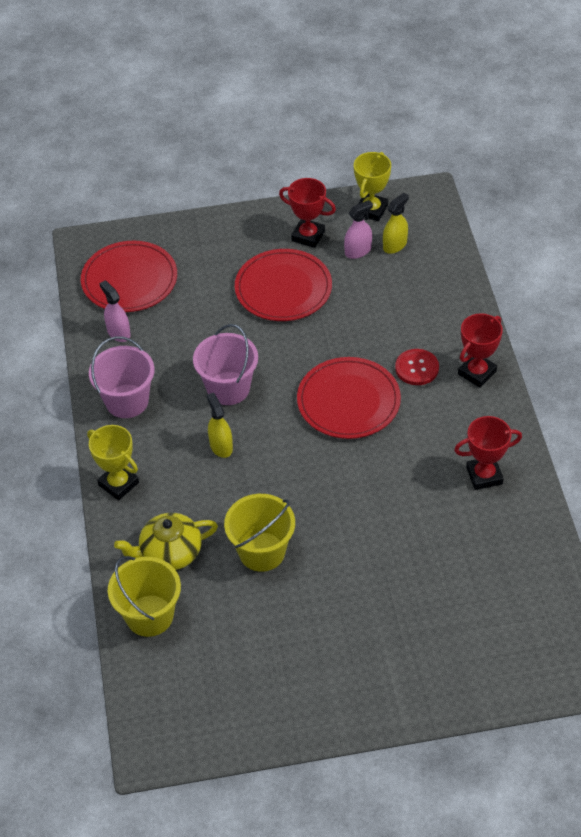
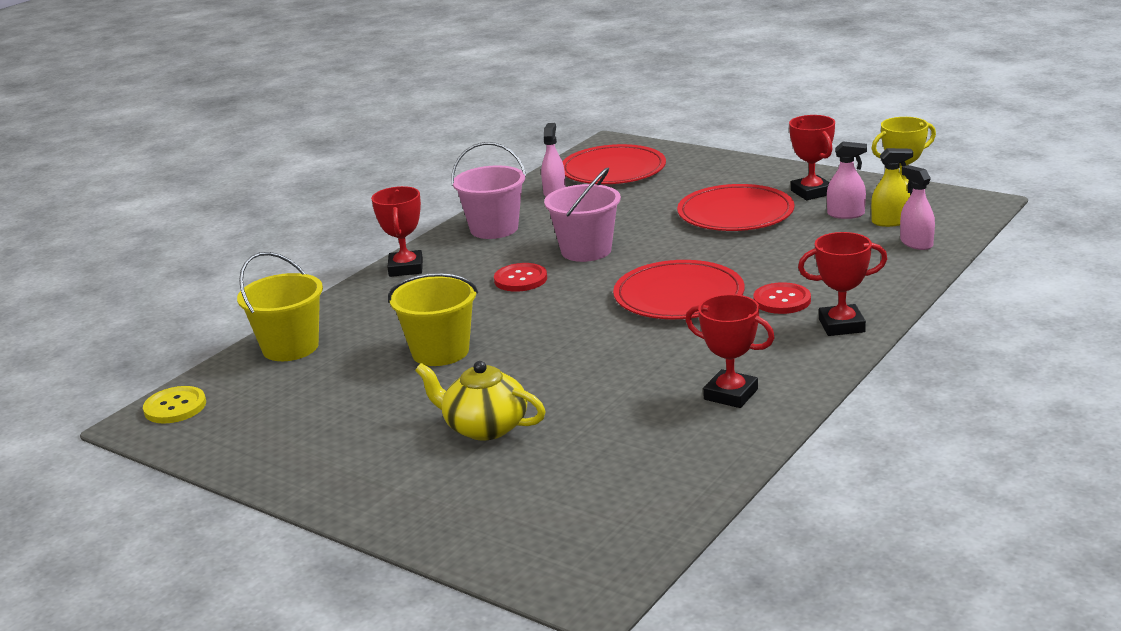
camera: 45 degrees right, 25 degrees down
yellow trophy [87,425,139,500] -> red trophy [371,186,423,277]
yellow teapot [114,513,218,570] -> yellow teapot moved to [415,361,546,440]
yellow spray bottle [207,393,233,458] -> red button [494,263,547,292]
none -> yellow button [143,386,206,423]
none -> pink spray bottle [900,165,935,250]

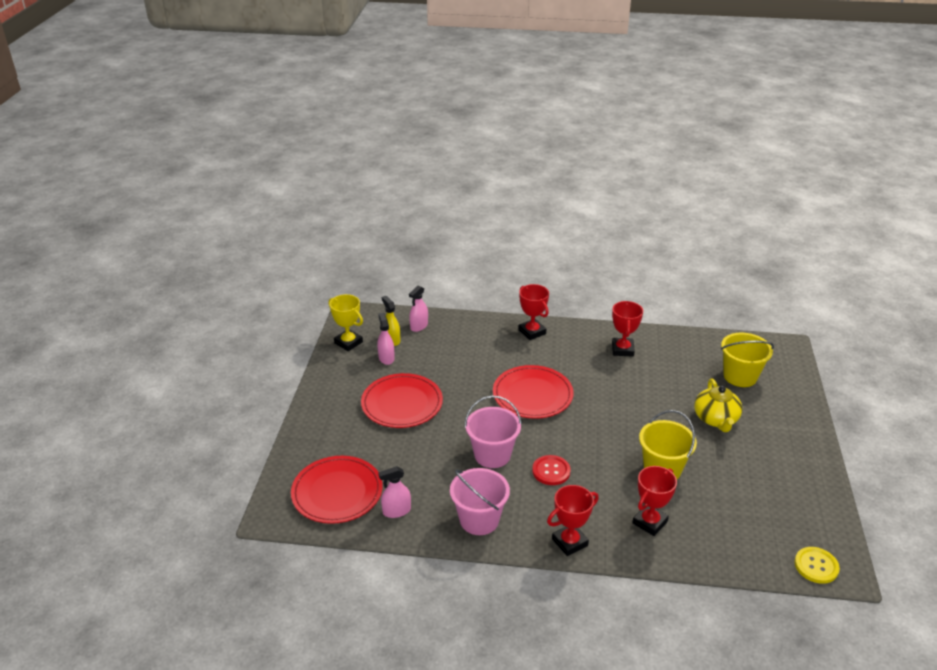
camera: 120 degrees left, 10 degrees up
yellow bucket [237,252,323,361] -> yellow bucket moved to [721,333,774,387]
red button [753,282,811,314] -> none
red trophy [789,115,835,200] -> red trophy moved to [632,466,677,536]

